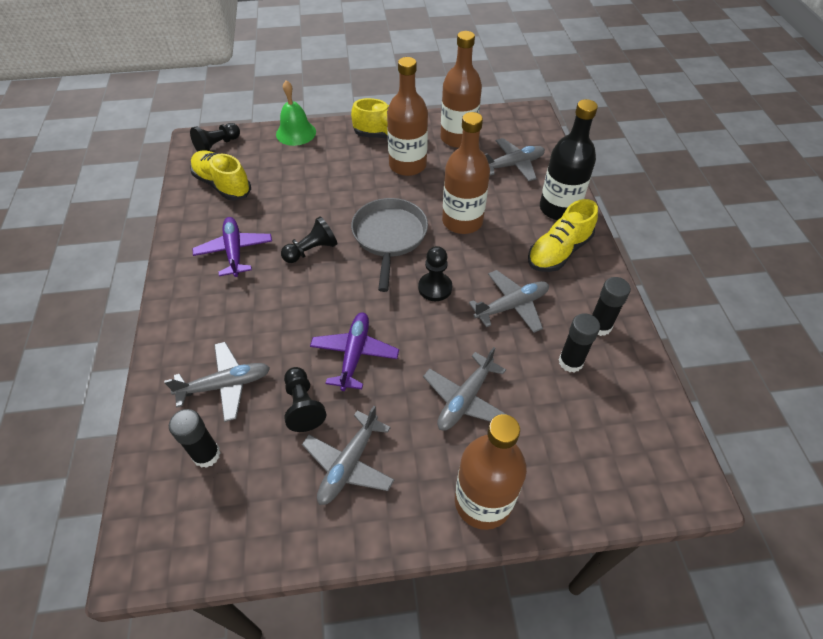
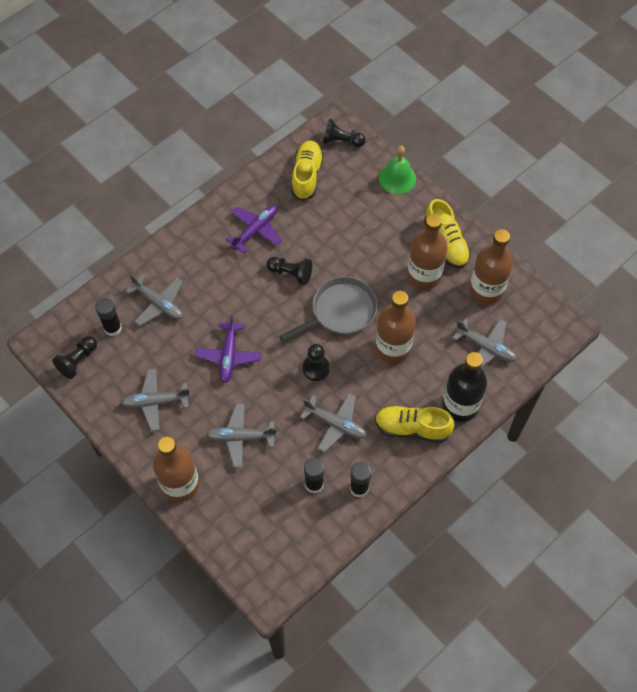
camera: 55 degrees right, 10 degrees up
black pawn [284,367,326,432] -> black pawn moved to [52,336,97,379]
purple plane [310,312,399,391] -> purple plane turned 120 degrees clockwise [195,314,261,383]

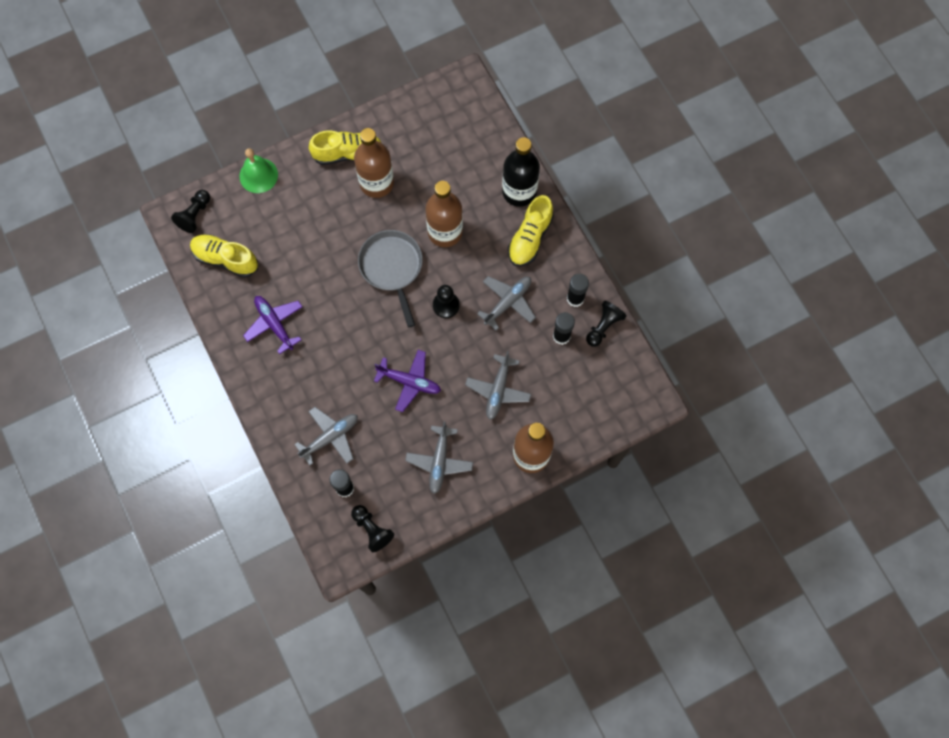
camera: 75 degrees left, 10 degrees up
black pawn [267,257,312,285] -> black pawn moved to [586,301,627,347]
grey plane [452,319,517,368] -> none
brown bottle [469,229,513,304] -> none

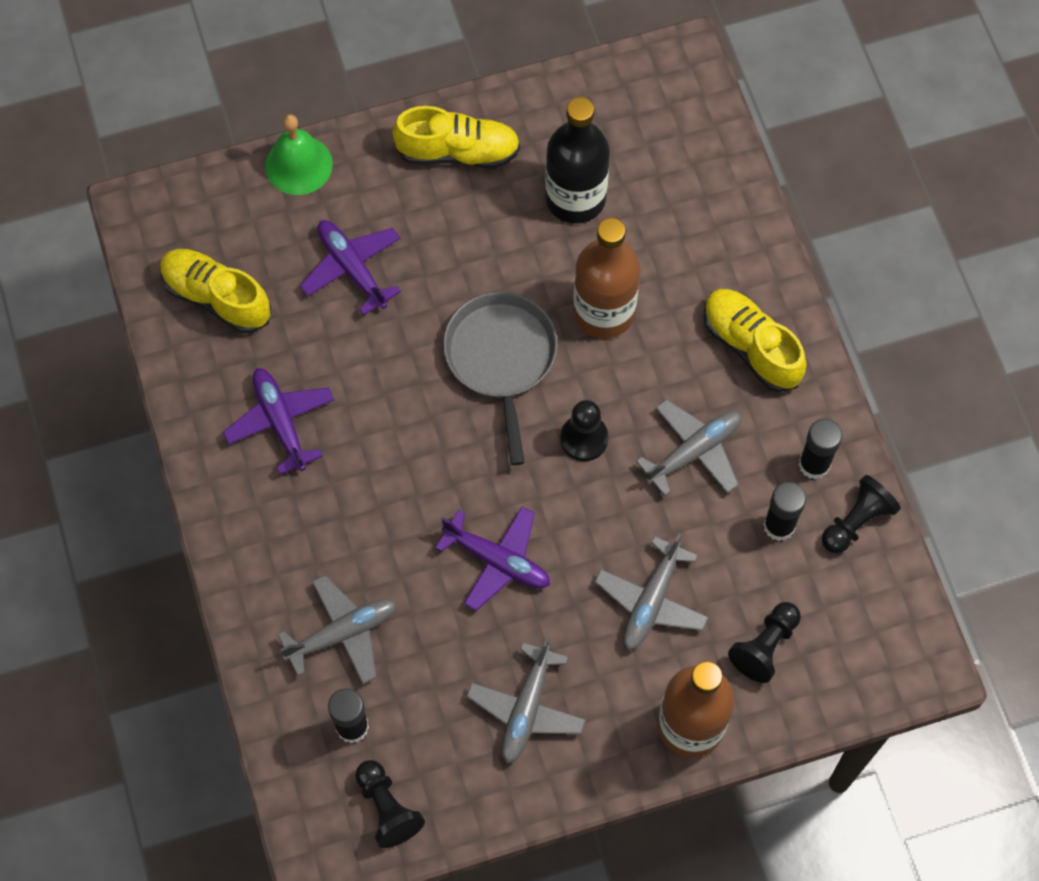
camera: 10 degrees right, 5 degrees down
black pawn [171,190,210,233] -> black pawn moved to [728,602,801,683]
brown bottle [354,128,394,198] -> none
black bottle [502,137,540,207] -> black bottle moved to [545,97,610,224]
yellow shoe [508,195,554,266] -> yellow shoe turned 105 degrees clockwise [704,289,807,392]
none -> purple plane [300,220,401,315]

